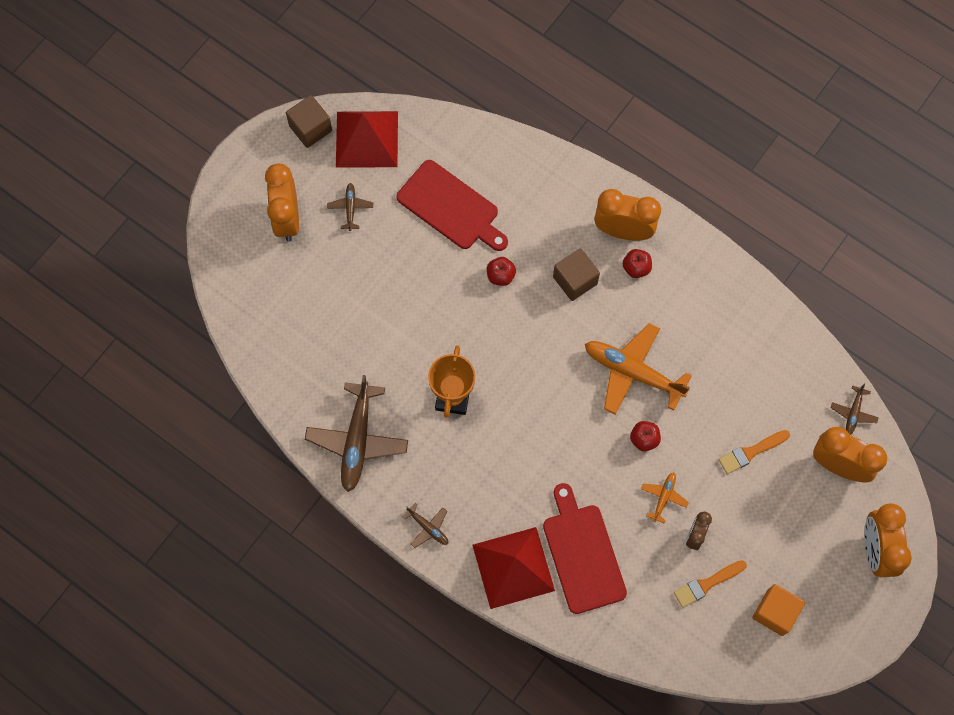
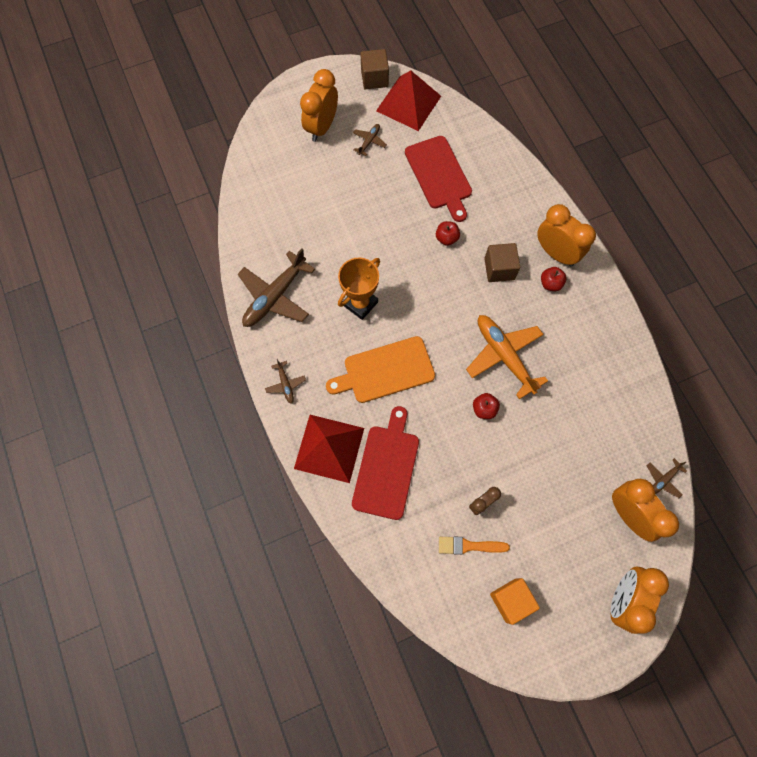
camera: 30 degrees right, 0 degrees up
orange plane [641,472,689,524] -> none
orange brush [718,430,790,474] -> none
none -> orange cutting board [326,336,435,403]

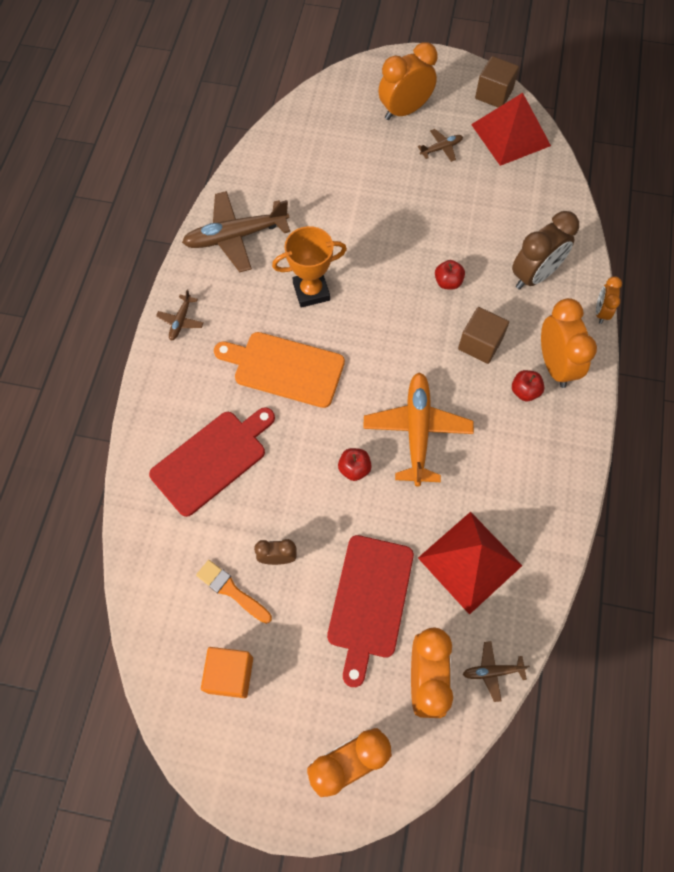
camera: 35 degrees right, 5 degrees down
red pyramid [294,415,364,483] -> red pyramid moved to [418,512,522,615]
red cutting board [405,136,472,222] -> red cutting board moved to [327,535,414,687]
none -> brown clock [512,211,579,290]
none -> orange clock [596,276,622,324]

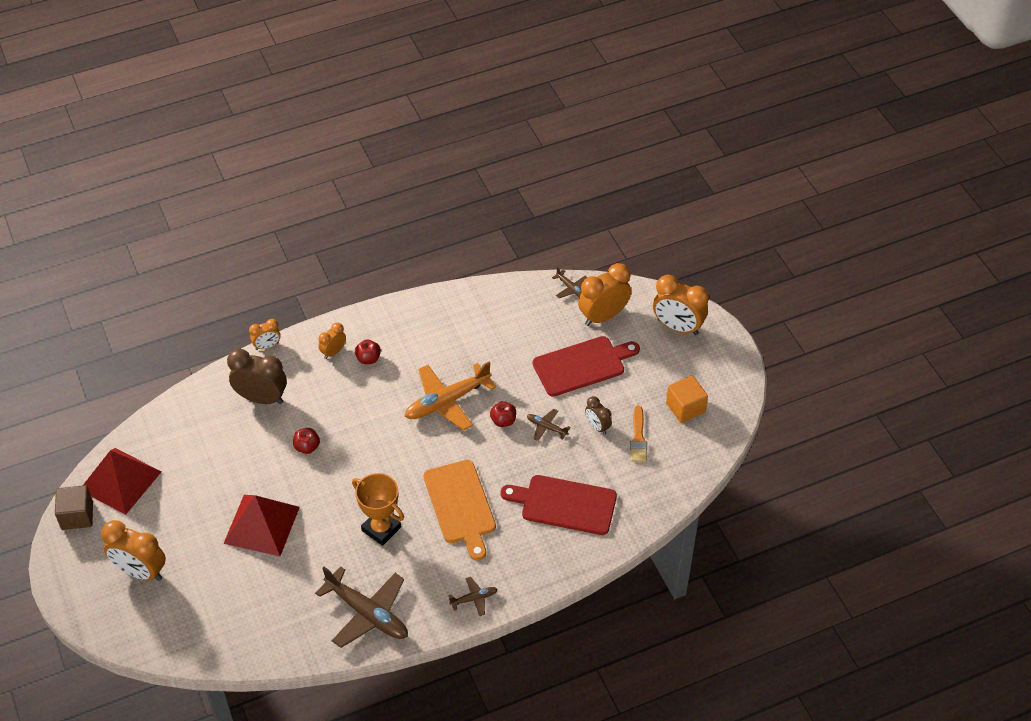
camera: 125 degrees left, 15 degrees down
brown plane [418,129,463,162] -> brown plane moved to [527,409,571,441]
red pyramid [418,512,522,615] -> red pyramid moved to [223,495,300,556]
brown cube [458,307,509,364] -> none
orange clock [541,298,597,388] -> orange clock [318,323,346,359], size x0.54

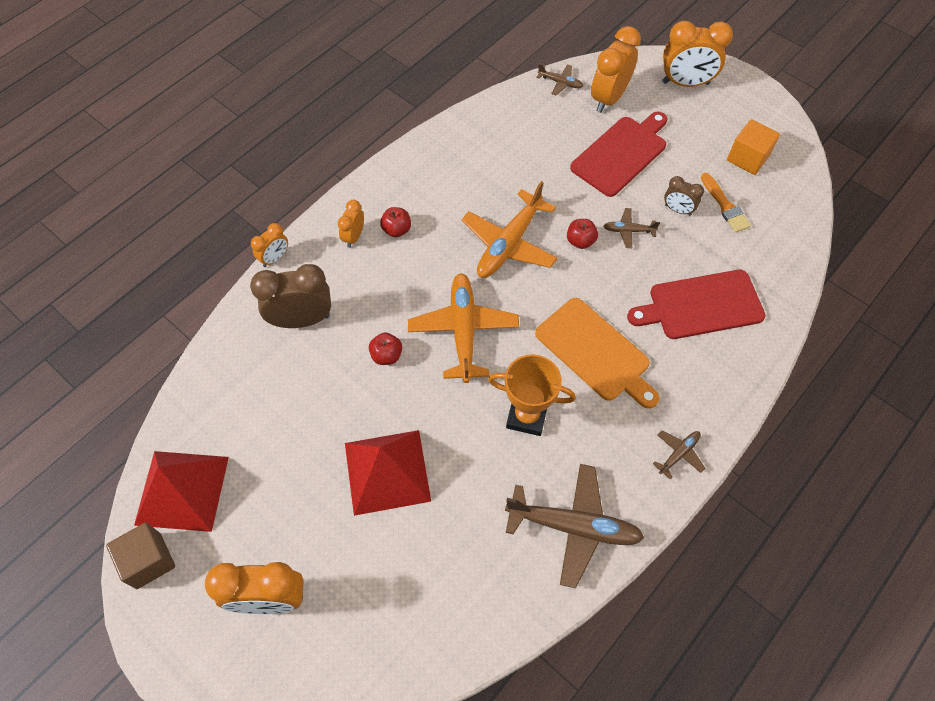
camera: 25 degrees left, 10 degrees up
none -> orange plane [408,273,519,383]

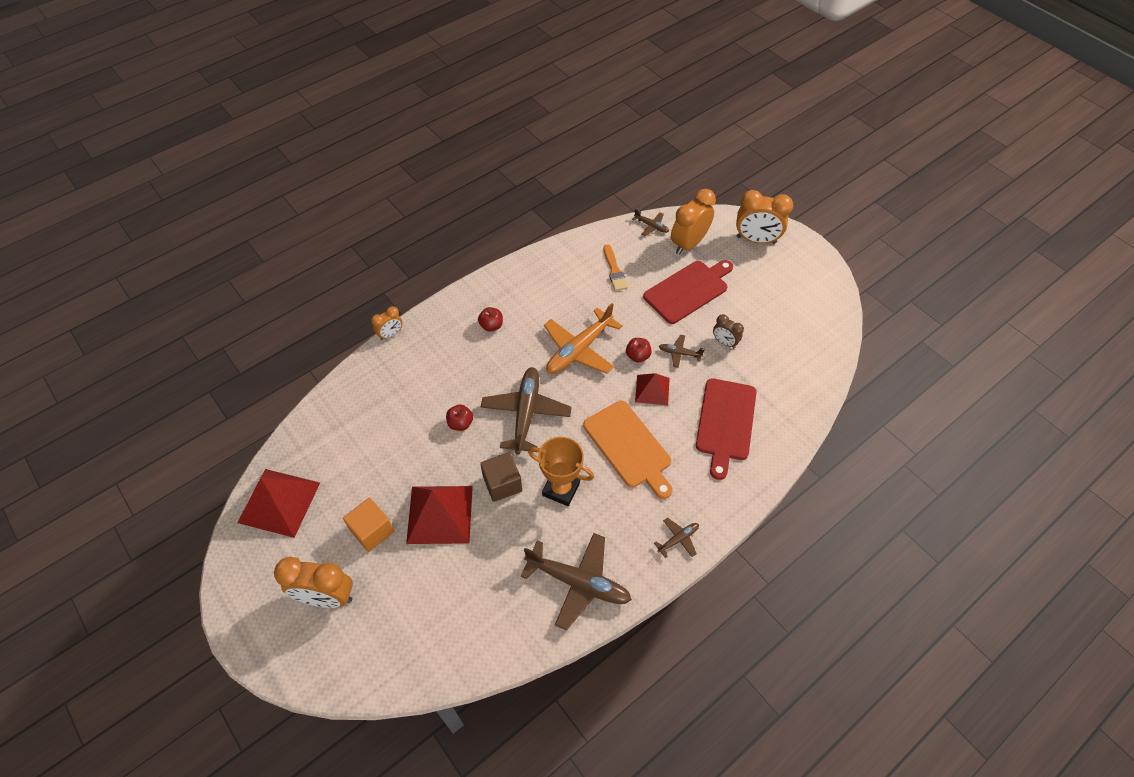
camera: 10 degrees right, 5 degrees down
brown cube [106,523,175,589] -> brown cube moved to [480,452,522,502]
brown clock [250,264,331,328] -> none
orange clock [338,200,364,248] -> none
orange plane [408,273,519,383] -> brown plane [481,367,572,455]
red cutting board [627,270,766,339] -> red cutting board turned 75 degrees counterclockwise [696,378,757,480]
orange brush [701,173,751,233] -> orange brush moved to [604,244,628,291]
orange cube [727,119,780,175] -> orange cube moved to [343,498,394,552]
none -> red pyramid [635,373,670,405]

